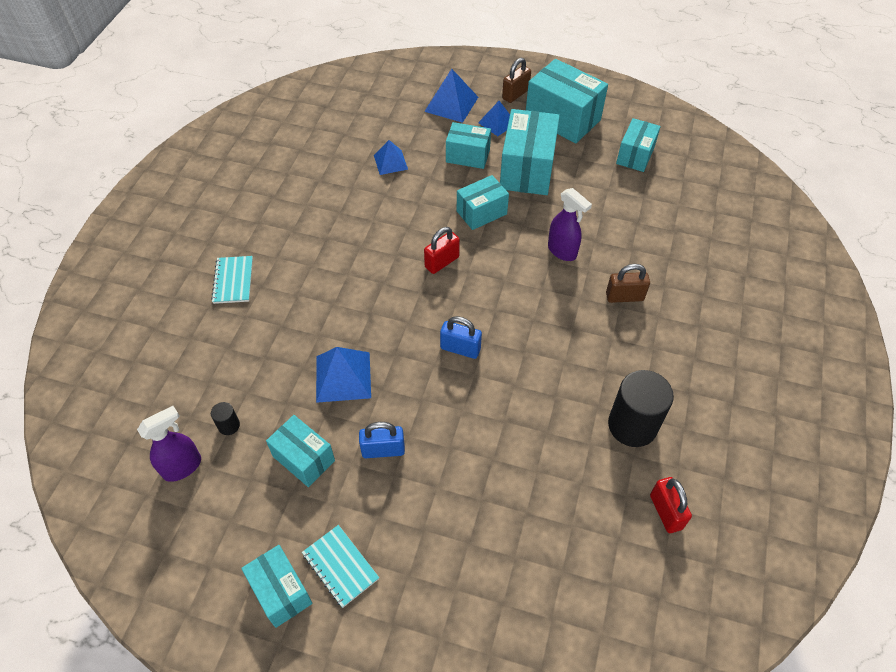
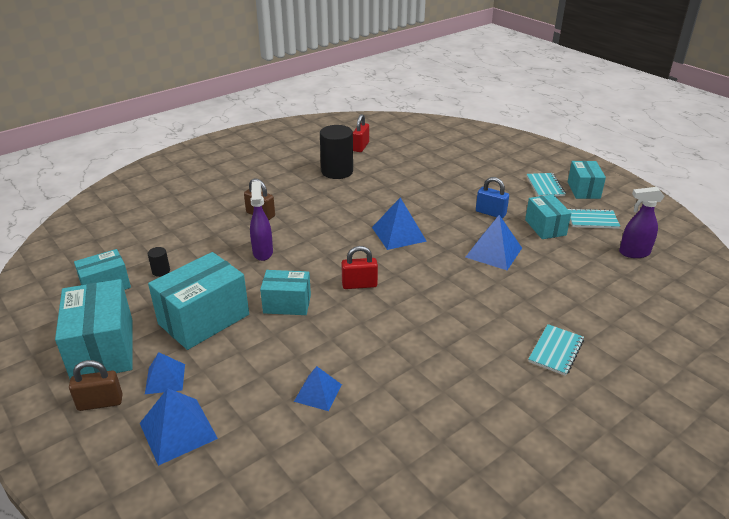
camera: 145 degrees left, 20 degrees down
black cylinder [211,402,240,435] -> black cylinder moved to [148,247,170,277]
blue padlock [440,316,482,359] -> blue pyramid [372,197,427,250]
turquoise box [446,122,491,169] -> none
none -> turquoise notebook [568,208,620,229]

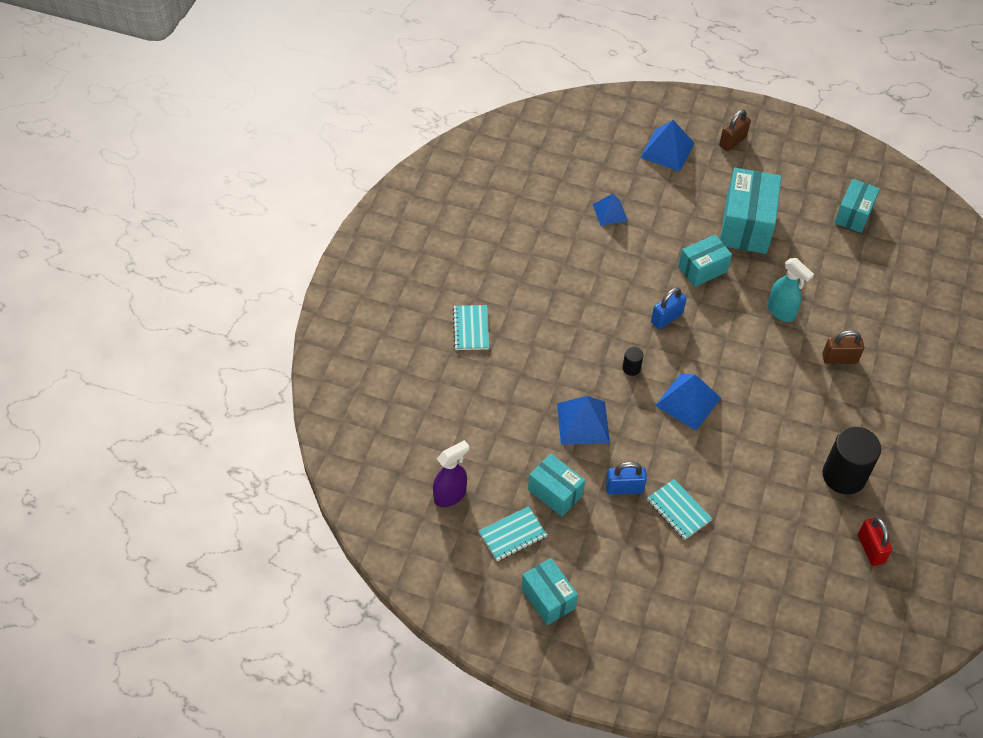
camera: 145 degrees right, 20 degrees up
turquoise box [55,279,132,379] -> none
blue pyramid [145,352,185,394] -> none
black cylinder [148,247,170,277] -> black cylinder moved to [622,347,644,376]
purple spray bottle [250,181,273,261] -> turquoise spray bottle [767,258,814,322]
red padlock [341,246,378,289] -> blue padlock [651,287,687,329]
turquoise notebook [527,173,566,197] -> turquoise notebook moved to [647,479,712,540]

